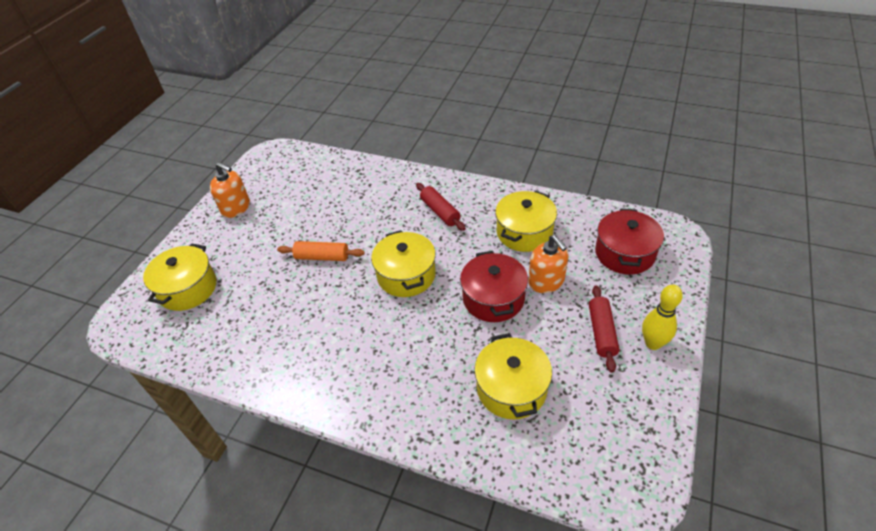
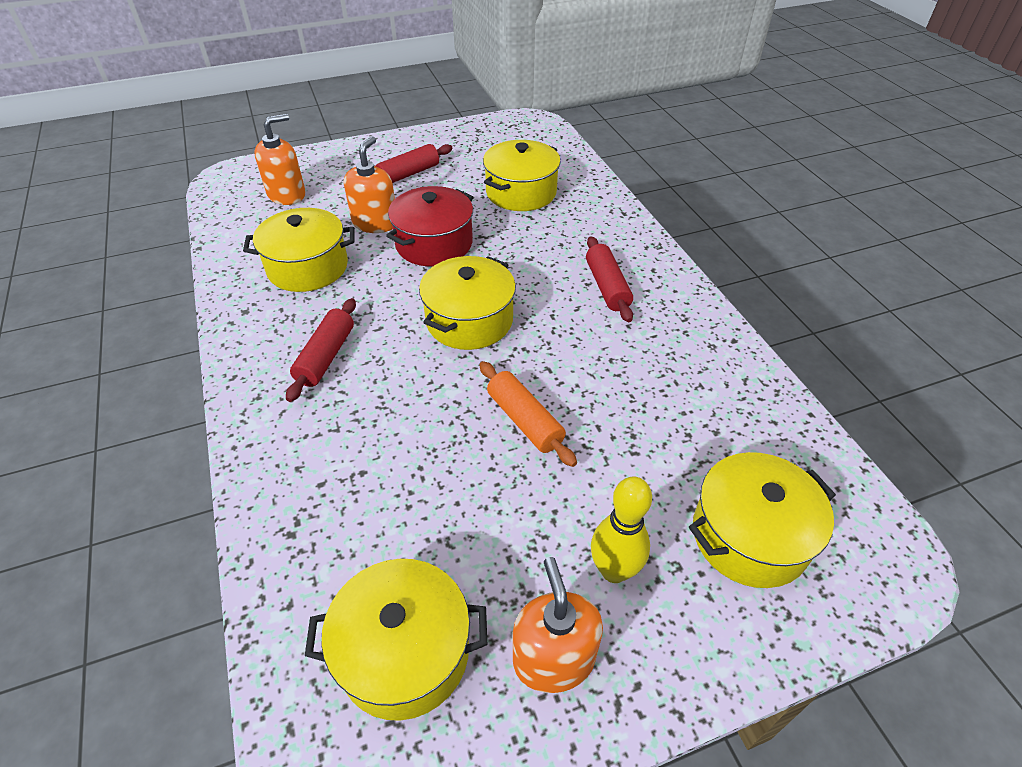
camera: 135 degrees left, 0 degrees up
red pot [595,208,664,275] -> orange soap dispenser [255,114,305,205]
yellow bowling pin [642,284,683,350] -> yellow bowling pin moved to [591,477,652,583]
none -> yellow pot [305,559,487,721]
none -> red rolling pin [586,236,633,322]

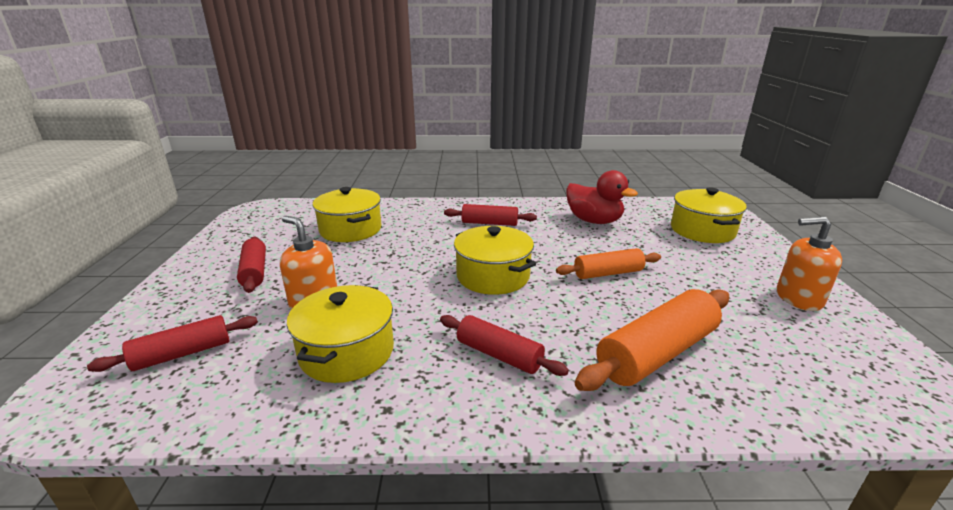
camera: 70 degrees left, 20 degrees down
orange soap dispenser [255,114,305,205] -> red rolling pin [87,315,258,372]
yellow pot [305,559,487,721] -> none
red pot [386,186,474,266] -> none
yellow bowling pin [591,477,652,583] -> none
none -> red duck [566,170,638,224]
none -> orange rolling pin [575,289,729,391]

